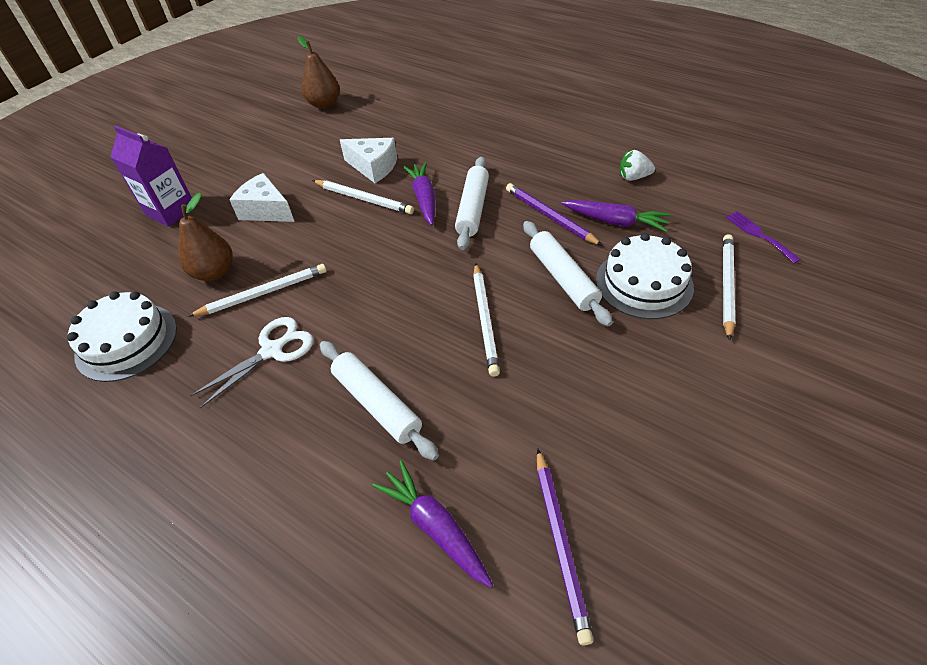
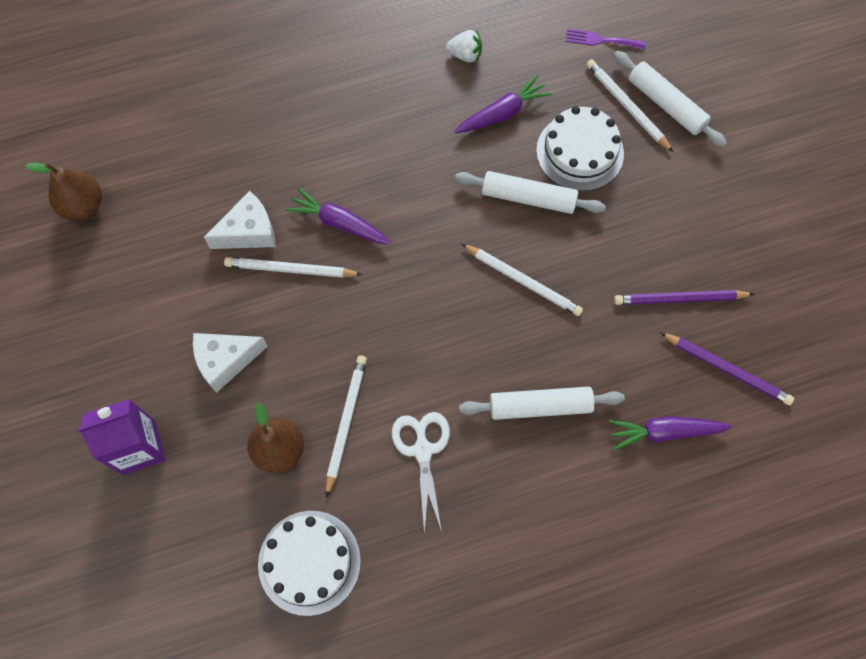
camera: 55 degrees left, 20 degrees up
white pencil [312,180,414,214] -> white pencil turned 150 degrees counterclockwise [224,257,362,278]
white rolling pin [455,157,489,250] -> white rolling pin moved to [614,51,727,147]
purple pencil [506,183,603,246] -> purple pencil moved to [614,290,754,305]
white strawberry [620,150,655,181] -> white strawberry turned 120 degrees counterclockwise [446,30,482,63]

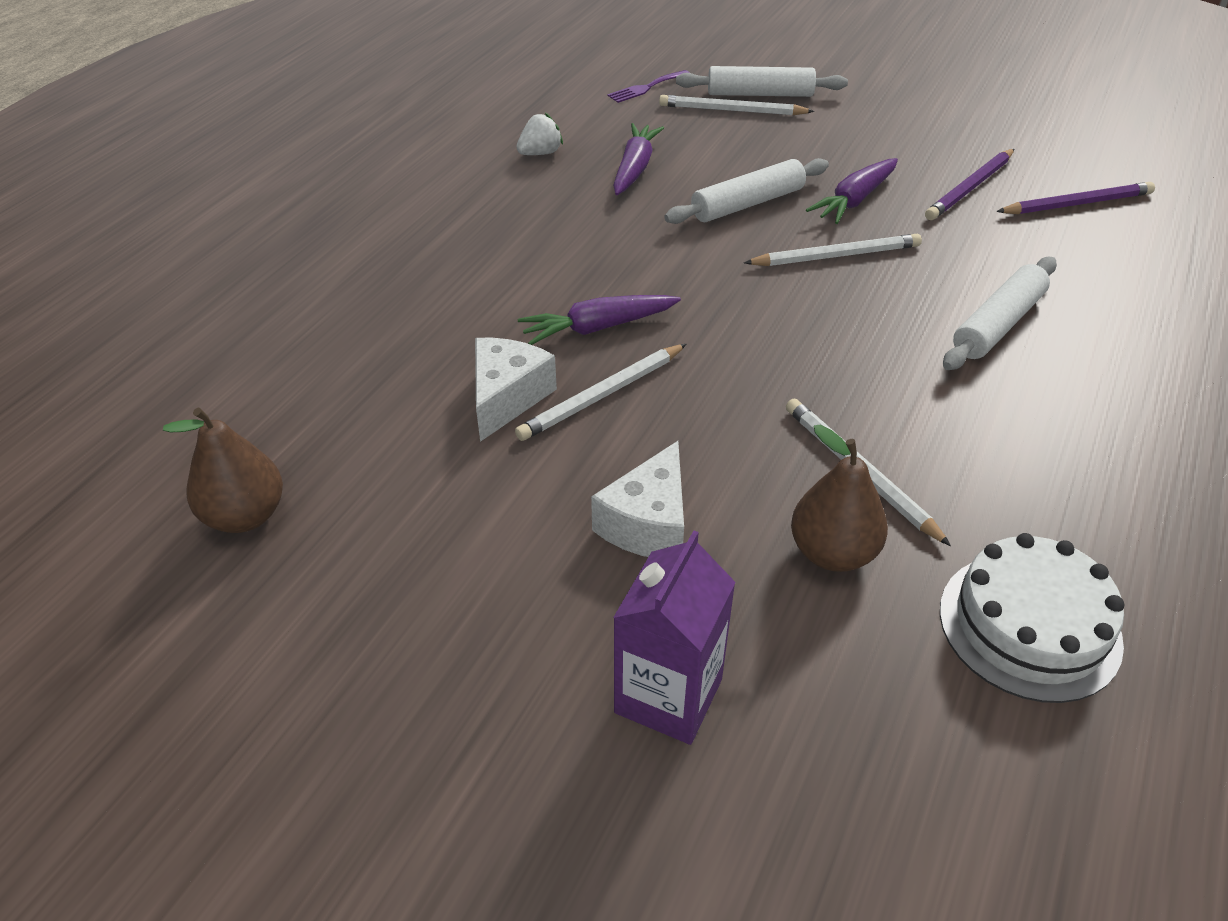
camera: 45 degrees left, 25 degrees down
white scissors [392,412,450,533] -> none
white cake [536,106,624,191] -> none
purple carrot [609,416,732,450] -> purple carrot moved to [806,158,898,224]

